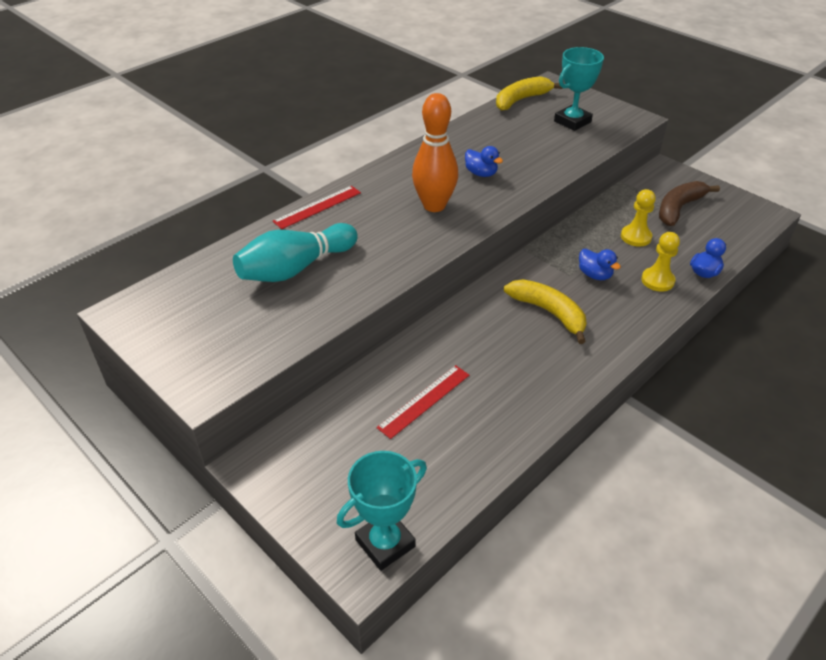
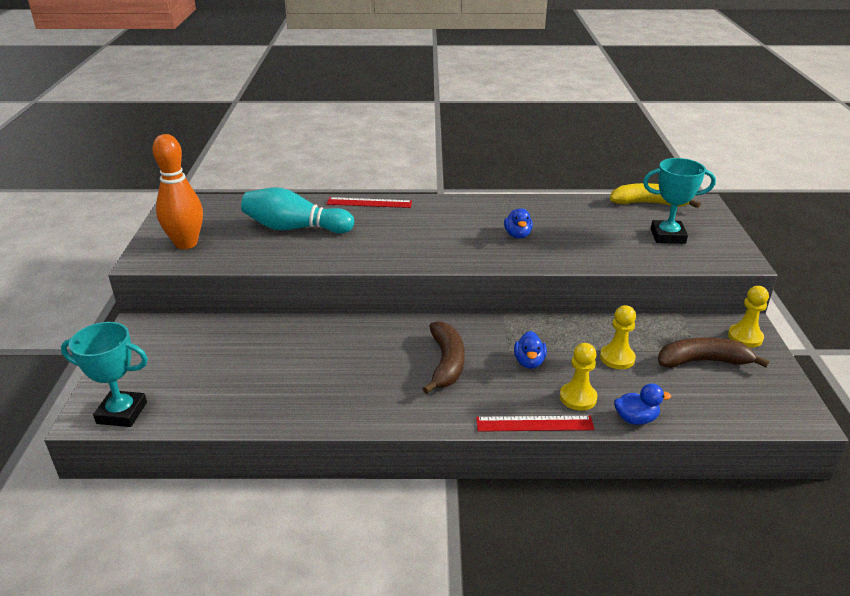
camera: 45 degrees right, 10 degrees down
red ruler [376,365,470,439] -> red ruler moved to [476,416,595,432]
orange bowling pin [412,93,458,212] -> orange bowling pin moved to [152,134,203,249]
yellow banana [504,279,587,344] -> brown banana [422,321,465,394]
none -> yellow pawn [728,286,769,348]

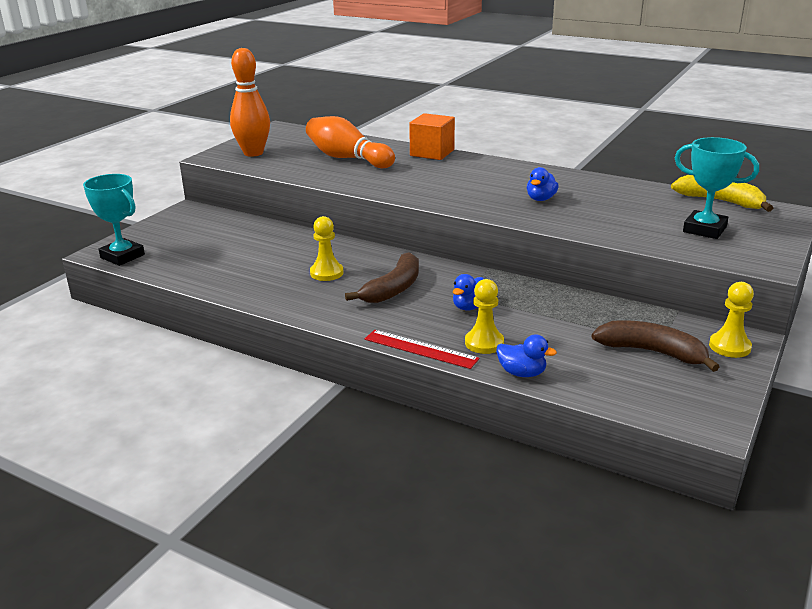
camera: 30 degrees right, 5 degrees down
turquoise bowling pin [241,188,354,234] -> orange bowling pin [306,116,395,168]
red ruler [327,197,412,208] -> orange cube [409,113,455,160]
yellow pawn [600,305,636,369] -> yellow pawn moved to [310,216,343,281]

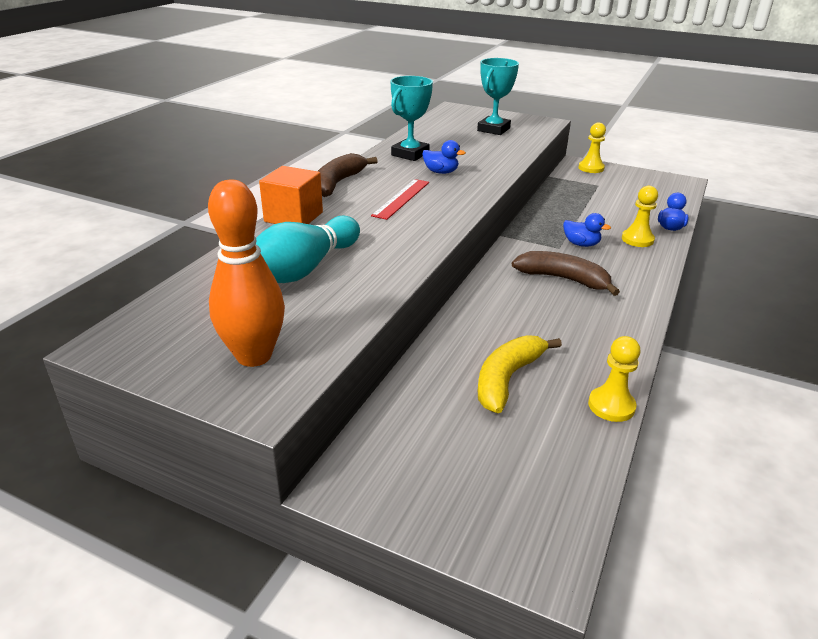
camera: 95 degrees left, 5 degrees up
turquoise trophy [83,174,145,266] -> turquoise trophy moved to [390,76,433,161]
orange bowling pin [306,116,395,168] -> turquoise bowling pin [256,216,360,283]
yellow pawn [310,216,343,281] -> yellow pawn moved to [588,336,640,422]
red ruler [365,330,479,369] -> red ruler moved to [371,179,429,220]
brown banana [591,320,719,372] -> brown banana moved to [318,153,378,197]
yellow banana [671,175,773,212] -> yellow banana moved to [478,335,562,413]

